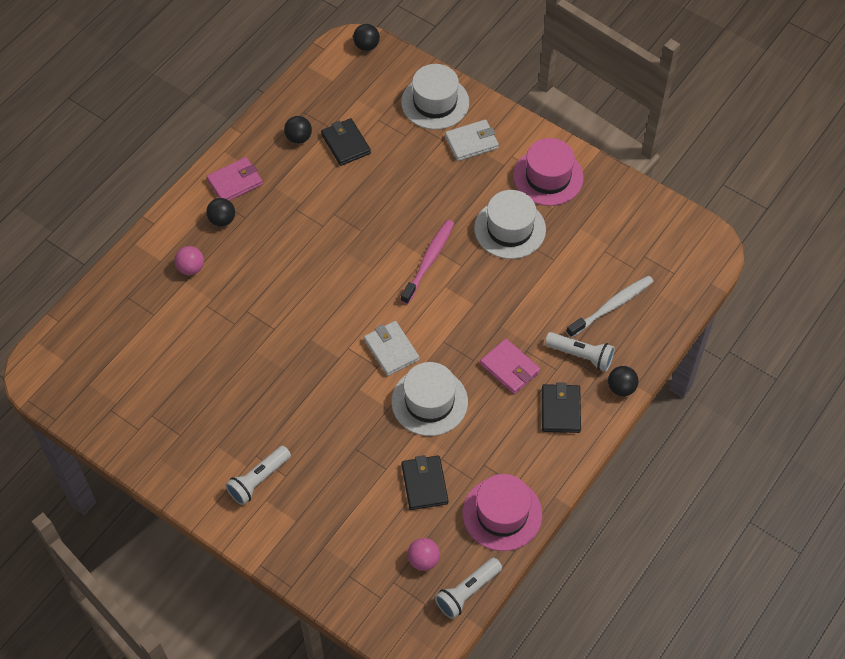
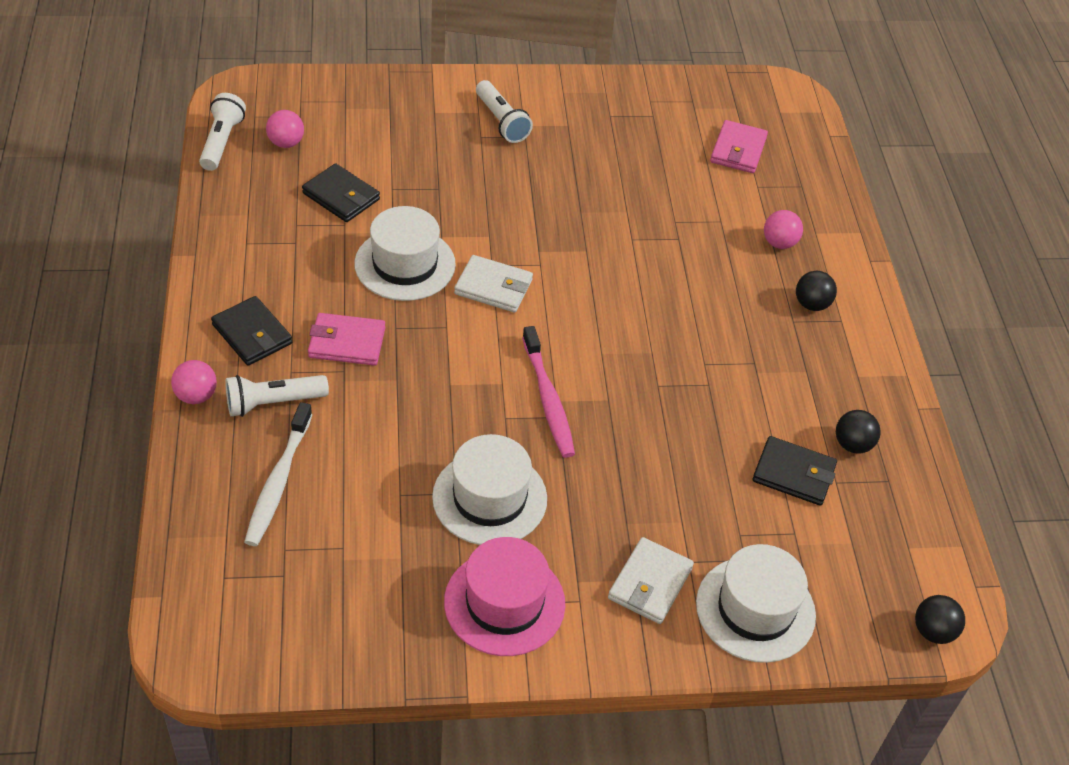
camera: 135 degrees right, 10 degrees down
pink wallet [206,157,263,201] -> pink wallet moved to [710,120,768,173]
white flashlight [225,446,291,505] -> white flashlight turned 150 degrees clockwise [476,80,533,143]
pink hat [462,474,542,551] -> none
black ball [608,366,639,396] -> pink ball [171,360,217,404]

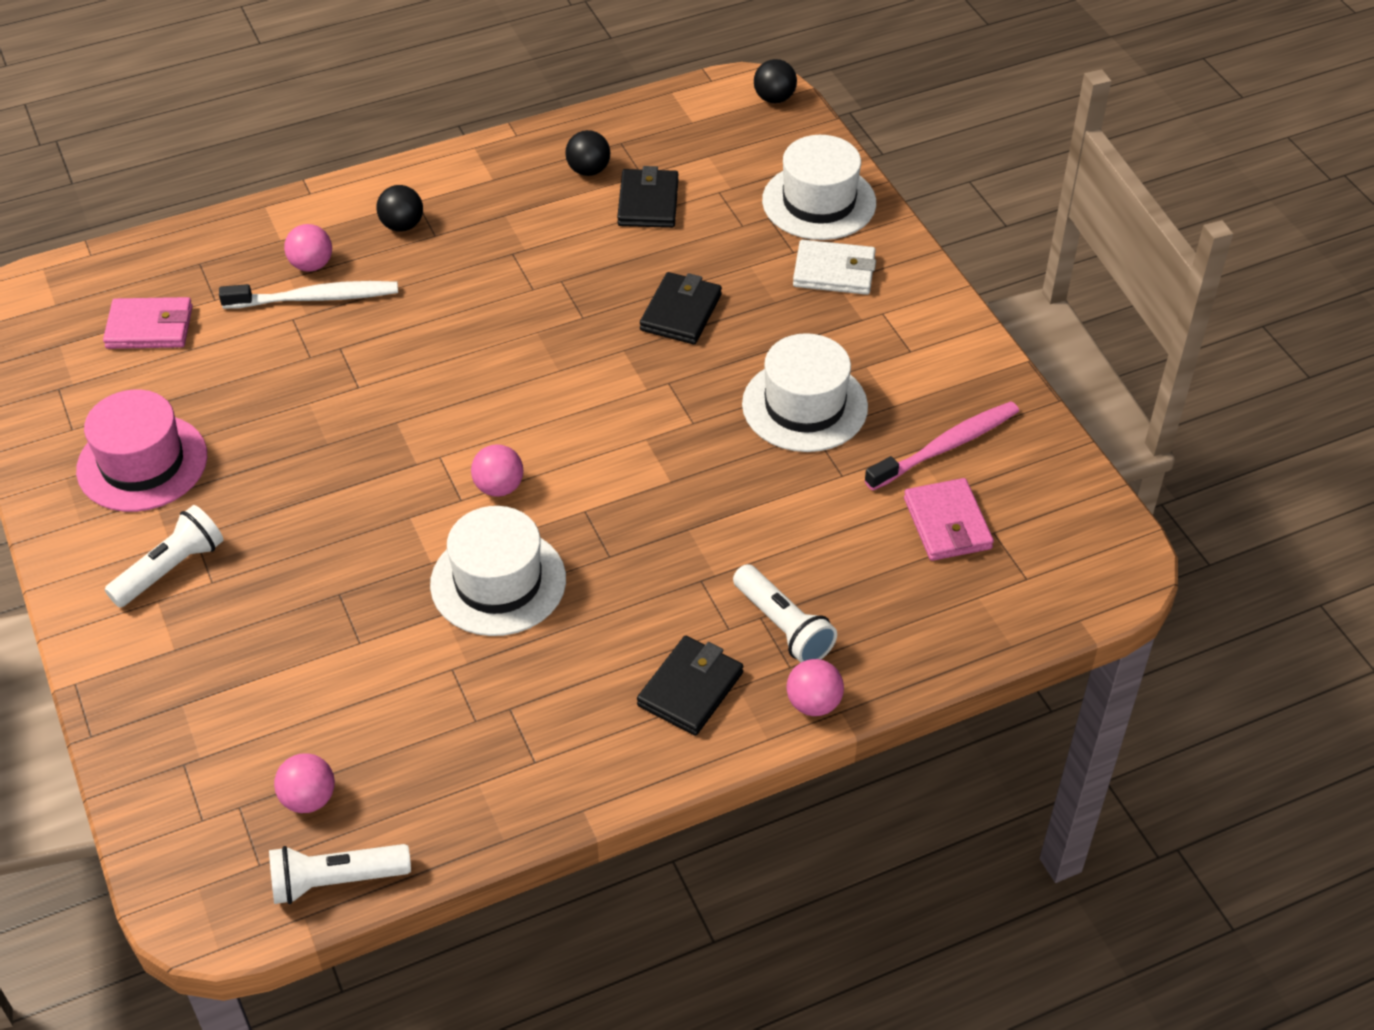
camera: 105 degrees left, 0 degrees up
white toothbrush [244,402,312,546] -> white toothbrush moved to [219,281,398,309]
black wallet [302,163,380,222] -> black wallet moved to [640,272,722,345]
pink wallet [308,313,385,366] -> pink wallet moved to [904,478,994,561]
pink hat [444,537,565,656] -> pink hat moved to [76,389,207,512]
white wallet [454,255,533,313] -> pink ball [471,444,523,497]
pink toothbrush [522,326,575,458] -> pink toothbrush moved to [864,402,1019,491]

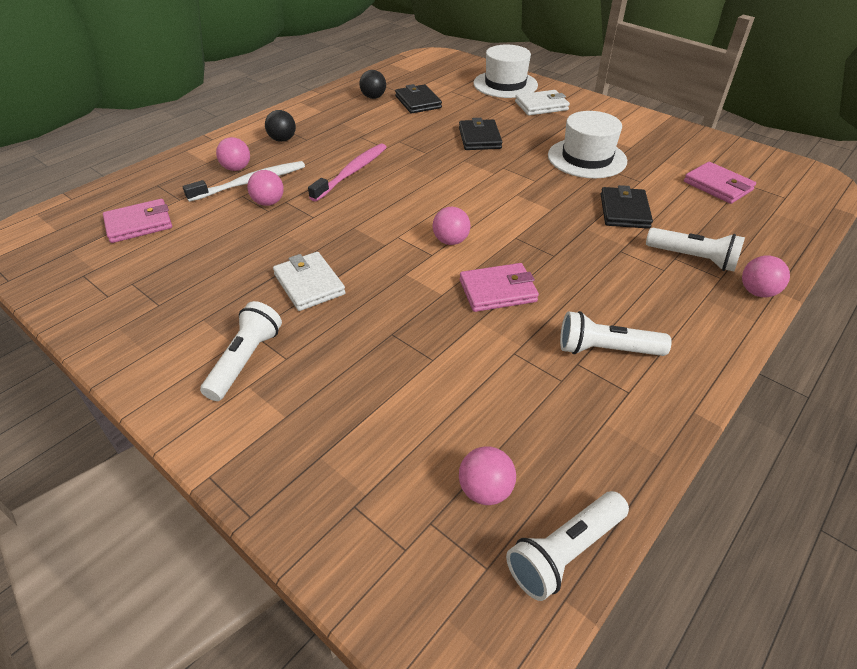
camera: 25 degrees left, 5 degrees down
pink hat [76,389,207,512] -> none
white hat [430,506,566,636] -> pink wallet [460,263,539,312]
black wallet [637,636,743,736] -> black wallet moved to [601,185,653,229]
black ball [754,59,797,103] -> none
pink toothbrush [864,402,1019,491] -> pink toothbrush moved to [308,143,387,202]
none -> pink ball [247,170,284,206]
none -> white wallet [273,252,346,311]
none -> white flashlight [560,311,671,356]

